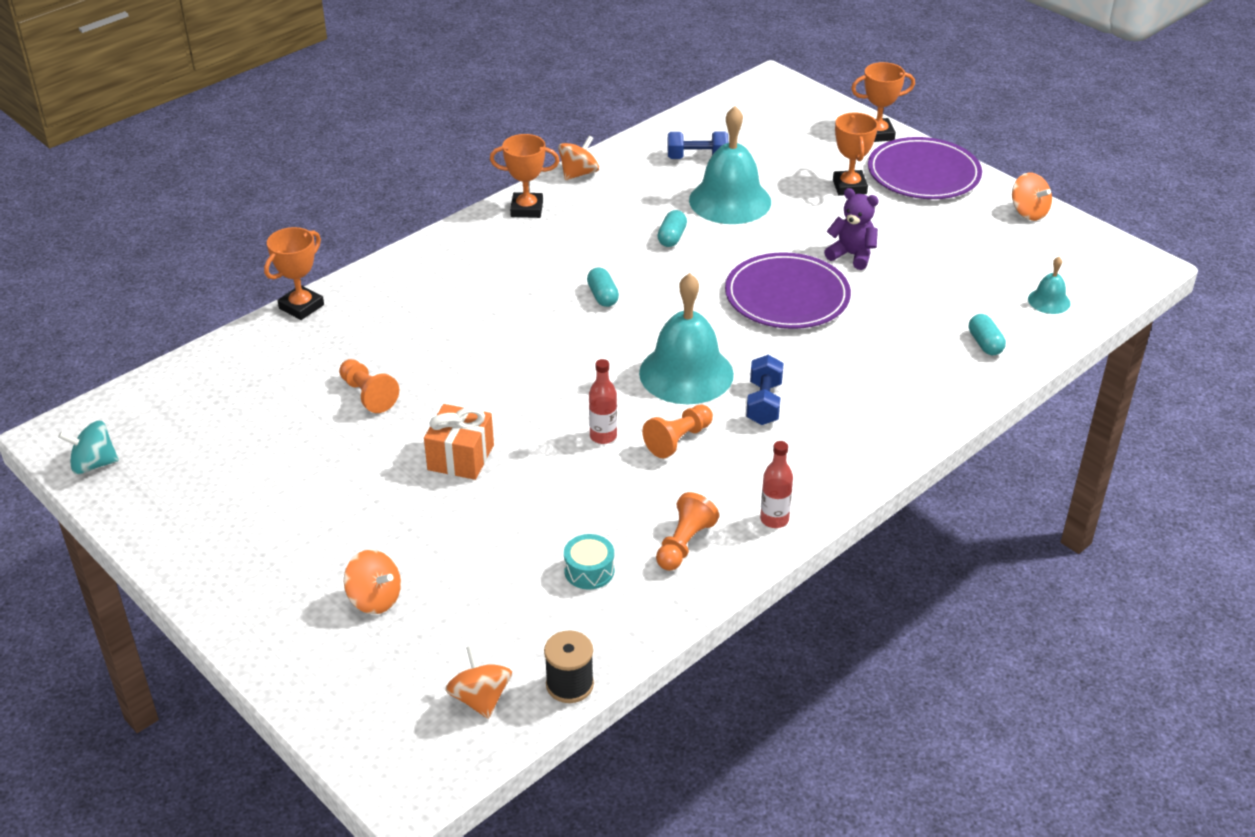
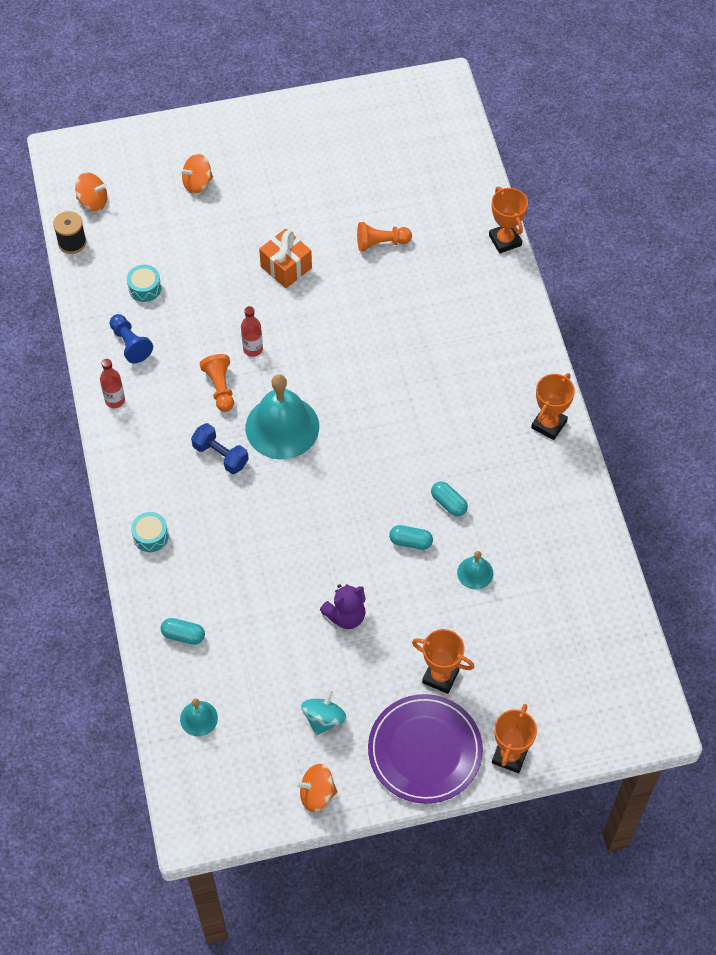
camera: 120 degrees right, 20 degrees up
turquoise spinning top [58,420,119,474] -> turquoise spinning top moved to [301,689,347,736]
orange spinning top [558,135,599,180] -> none
turquoise capsule [587,267,619,307] -> turquoise capsule moved to [389,525,433,550]
orange pawn [656,492,719,571] -> blue pawn [110,314,153,363]
blue dumbbell [667,131,728,159] -> none
turquoise bell [689,106,771,224] -> turquoise bell [457,551,493,590], size x0.47
purple plate [725,252,851,329] -> none
none -> turquoise drum [131,512,169,552]

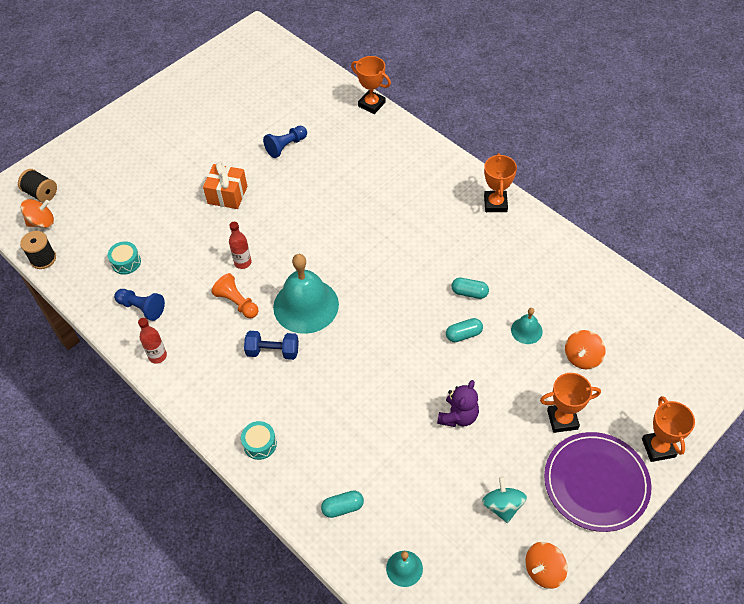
camera: 30 degrees left, 5 degrees down
orange spinning top [179,154,213,194] -> orange spinning top moved to [565,330,606,369]
orange pawn [357,222,412,252] -> blue pawn [263,126,307,158]
none -> black spool [18,169,57,203]

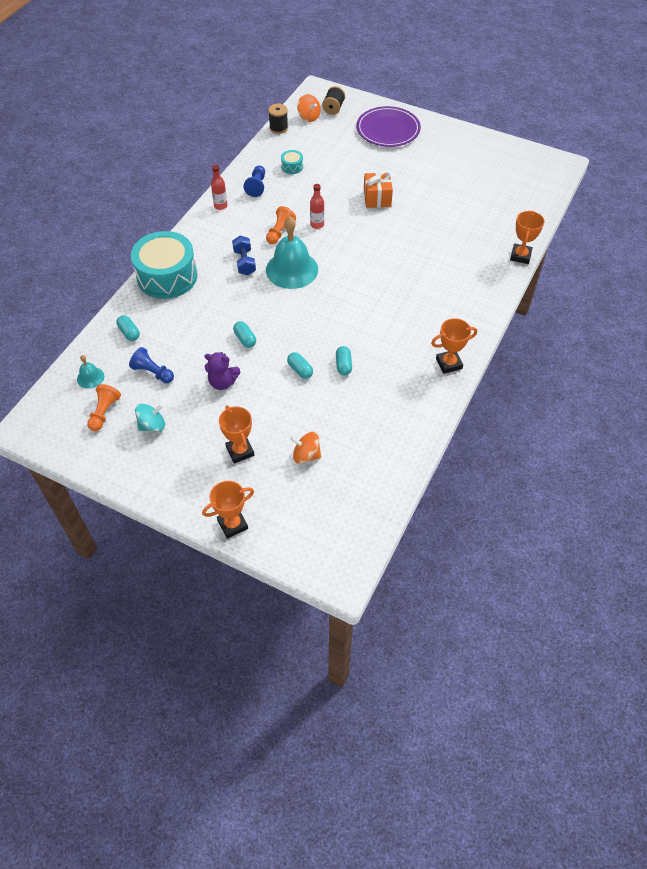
camera: 70 degrees right, 0 degrees up
turquoise drum [241,421,277,460] -> turquoise drum [131,231,197,299], size x2.45
blue pawn [263,126,307,158] -> blue pawn moved to [129,347,174,383]
turquoise bell [511,308,543,344] -> none
orange spinning top [525,542,568,589] -> none
purple plate [544,432,651,532] -> purple plate moved to [356,106,421,147]
none -> orange pawn [87,384,121,431]
none -> turquoise capsule [233,321,256,348]

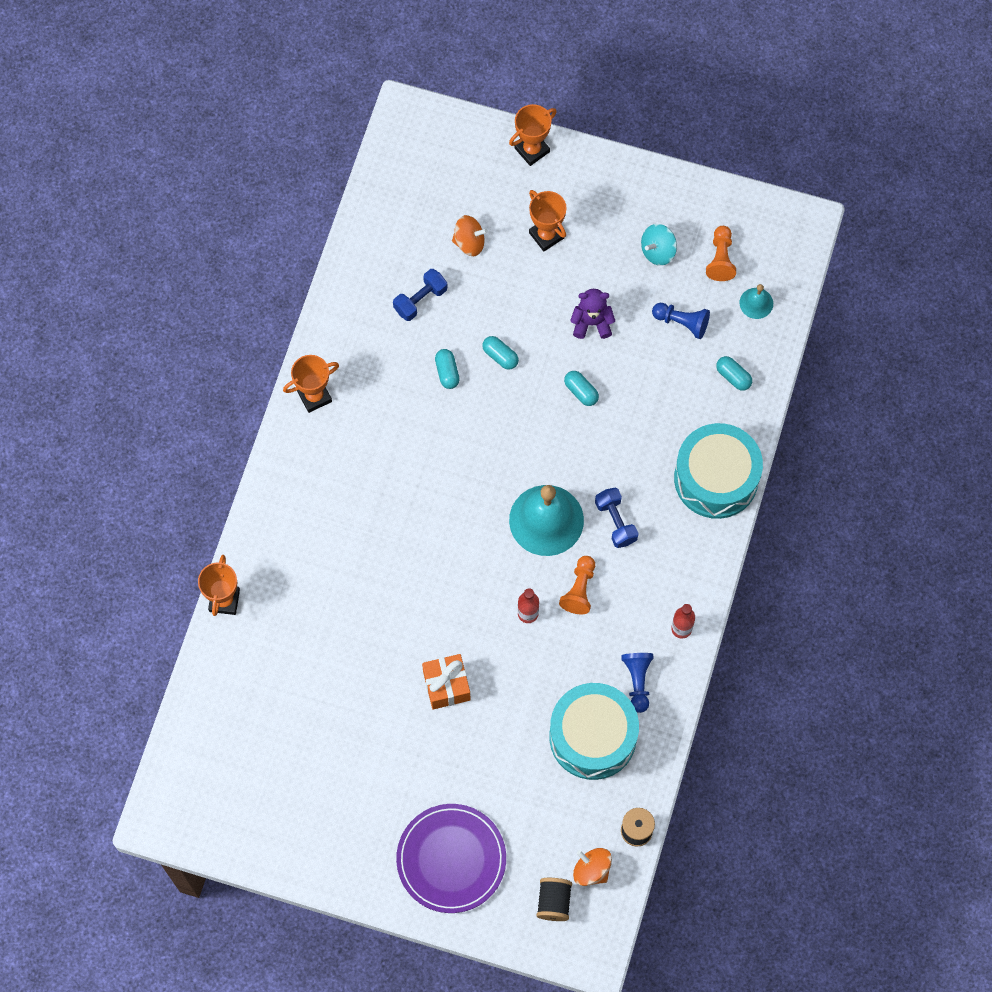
camera: 170 degrees right, 15 degrees up
turquoise drum [281,150,303,174] -> turquoise drum [549,683,639,780], size x2.45
none -> blue dumbbell [393,269,448,321]

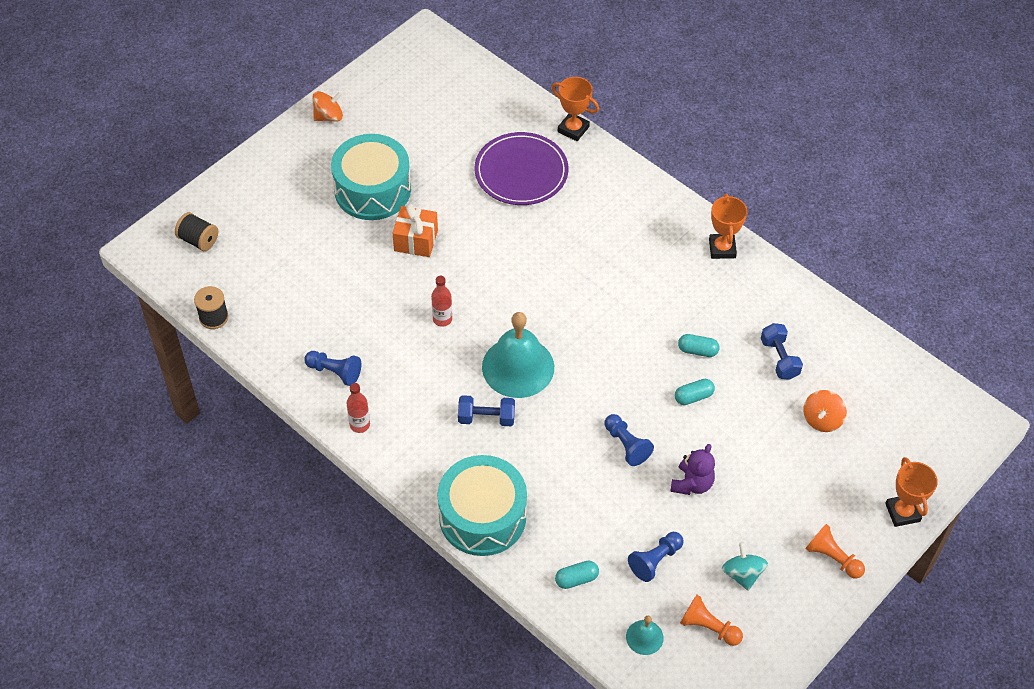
camera: 115 degrees right, 15 degrees down
purple plate [396,804,506,913] -> purple plate moved to [475,132,569,205]
orange trophy [529,190,567,251] -> none
turquoise drum [549,683,639,780] -> turquoise drum moved to [331,134,411,220]
orange pawn [559,556,595,615] -> orange pawn moved to [805,524,865,579]
turquoise capsule [564,371,599,406] -> blue pawn [604,414,654,466]
orange spinning top [573,848,612,886] -> orange spinning top moved to [313,91,343,122]

